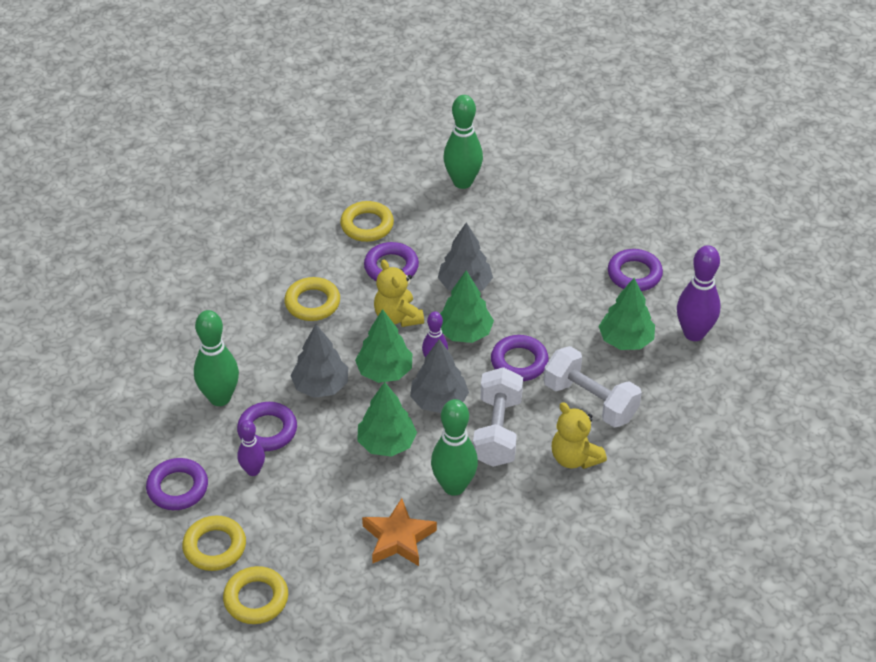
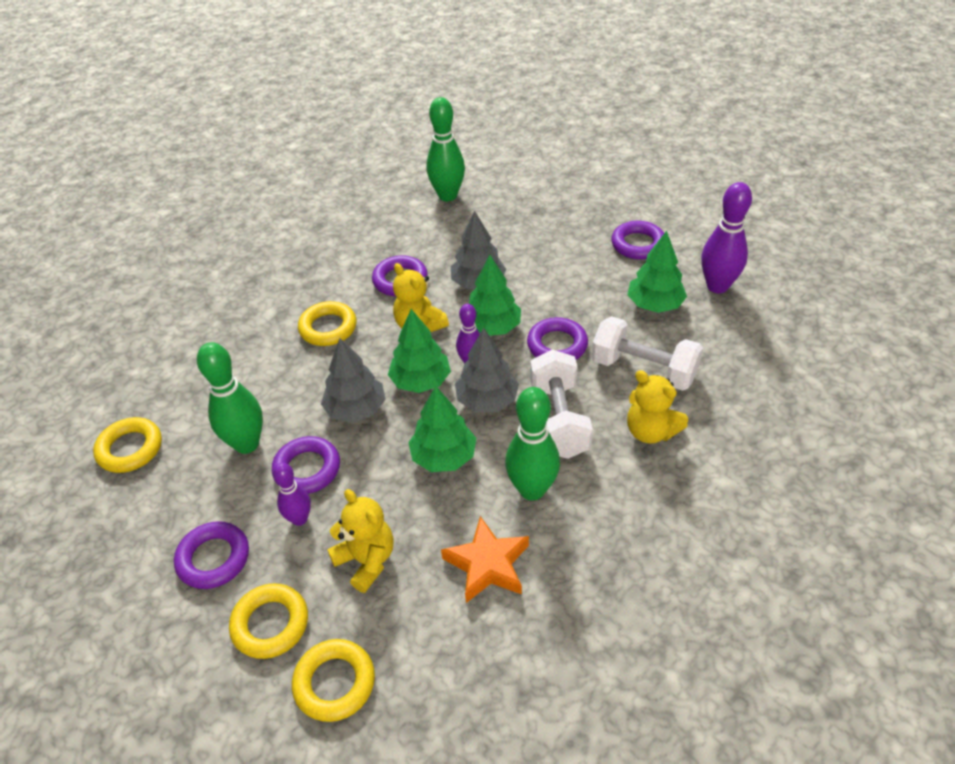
camera: 10 degrees left, 0 degrees up
yellow ring [340,201,394,242] -> yellow ring moved to [93,417,162,473]
none -> yellow teddy bear [327,489,394,593]

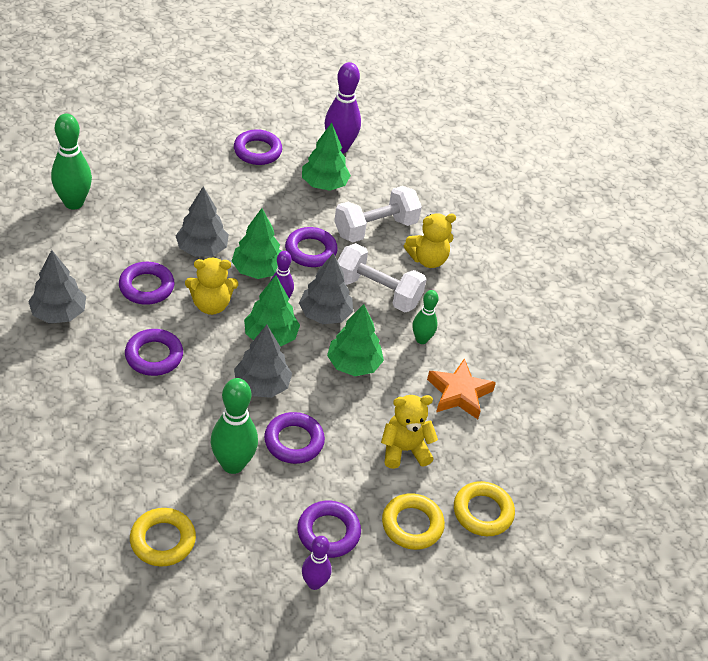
camera: 65 degrees left, 0 degrees up
purple bowling pin [273,462,311,526] -> purple bowling pin moved to [302,536,332,590]
yellow ring [298,301,356,346] -> purple ring [125,329,183,376]
green bowling pin [505,387,560,500] -> green bowling pin [412,290,439,344], size x0.60
none -> grey tree [28,250,86,324]

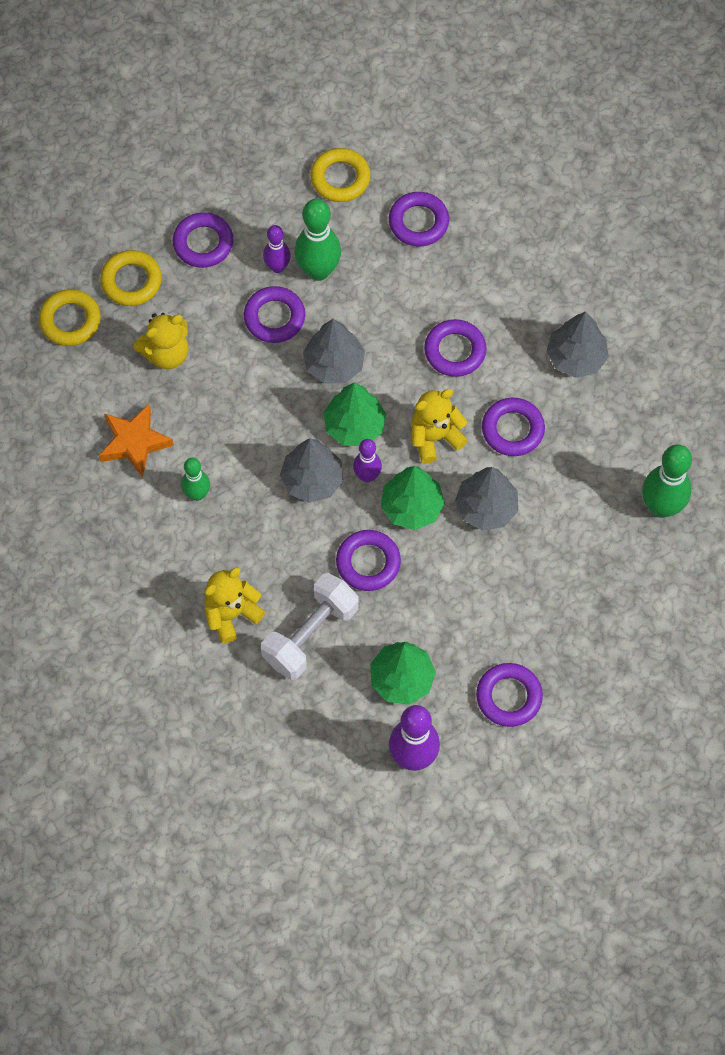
camera: 165 degrees right, 20 degrees up
purple bowling pin [302,536,332,590] -> purple bowling pin moved to [263,225,291,273]
green tree [327,304,384,376] -> none
white dumbbell [337,243,427,312] -> none
none -> purple ring [389,192,449,246]

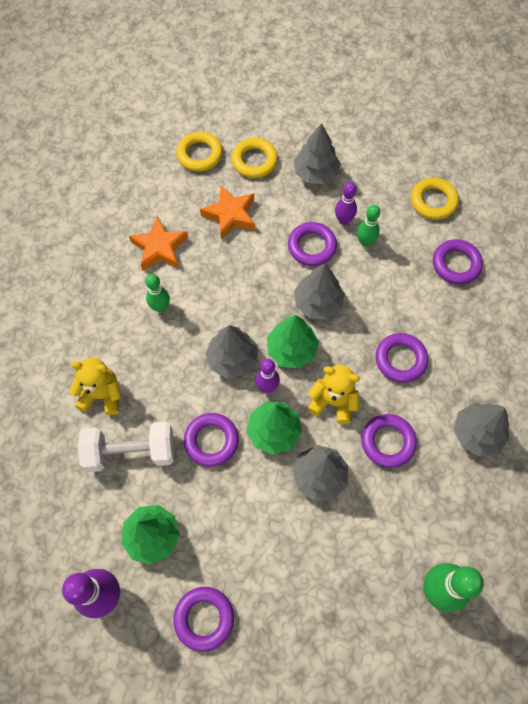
camera: 45 degrees right, 0 degrees up
yellow teddy bear [134,313,188,369] -> orange star [200,185,255,240]
purple ring [172,212,233,268] -> grey tree [294,123,340,184]
green bowling pin [295,199,341,281] -> green bowling pin [357,205,380,247], size x0.60

